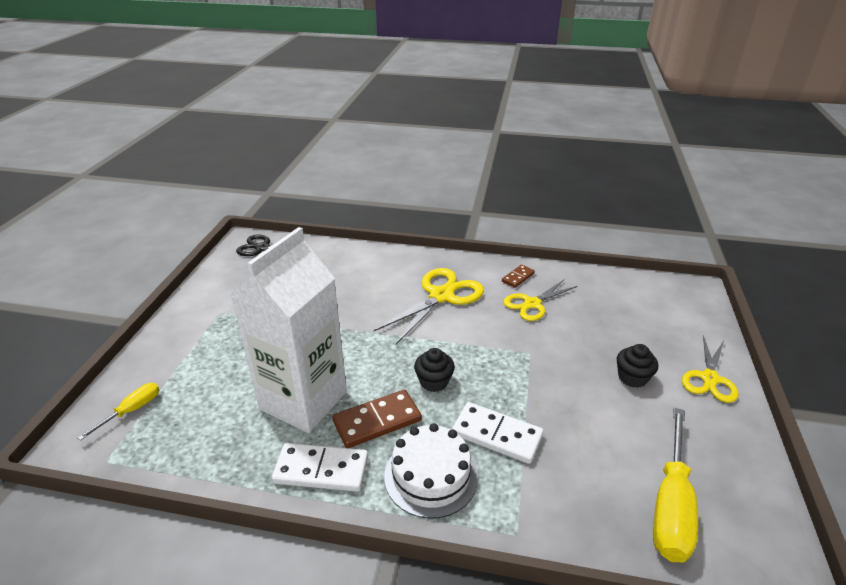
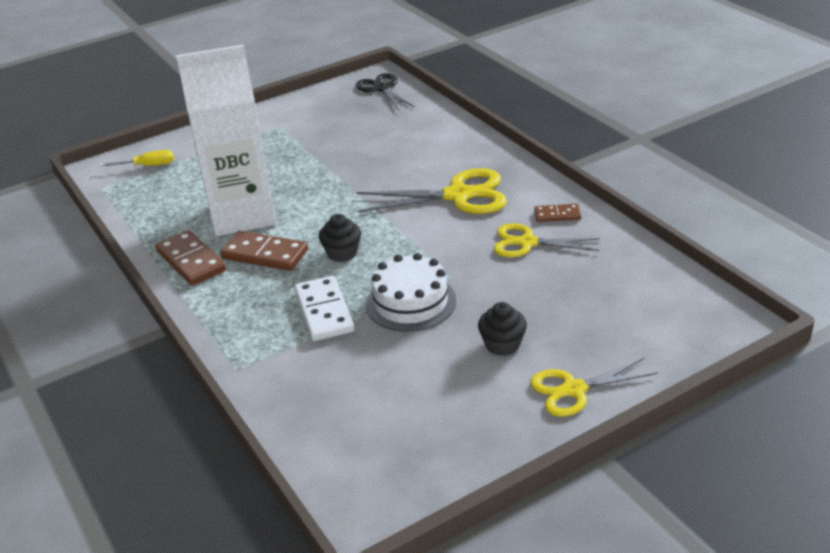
camera: 50 degrees right, 0 degrees up
white domino [272,443,368,492] -> brown domino [155,230,226,285]
white cake [384,423,478,519] -> white cake moved to [366,253,456,332]
yellow screwdriver [653,408,698,562] -> none

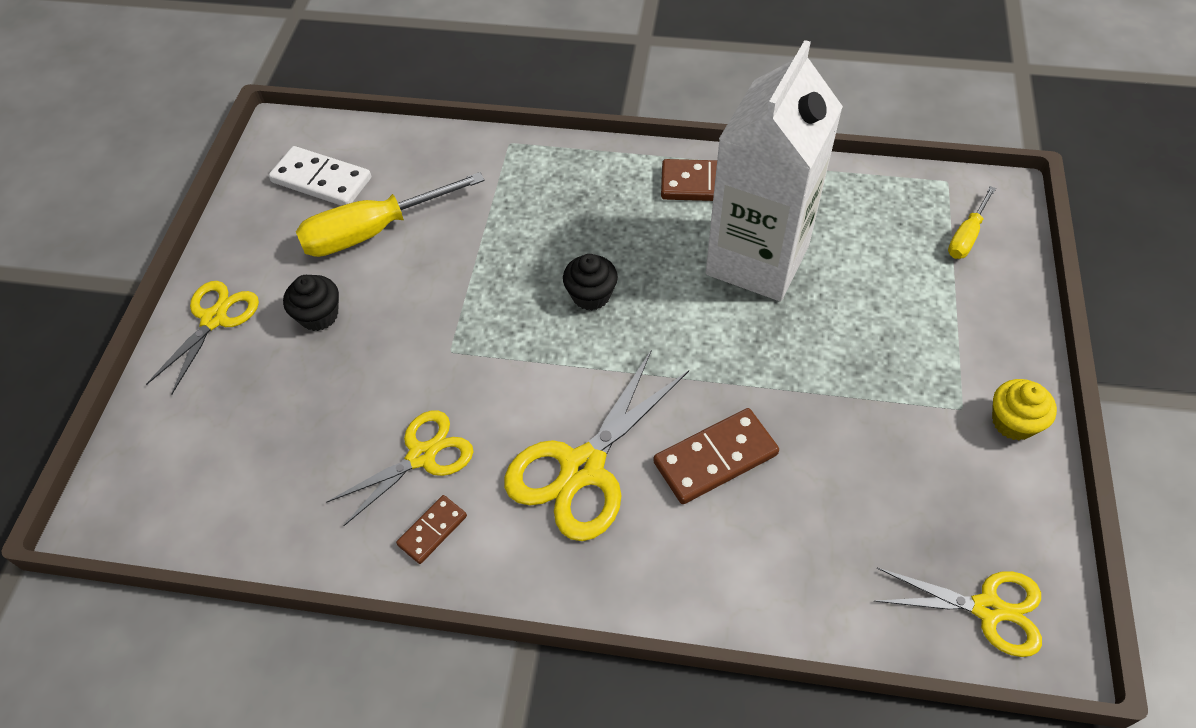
camera: 130 degrees right, 20 degrees up
brown domino [220,231,308,271] -> brown domino moved to [653,408,779,504]
white domino [294,276,354,341] -> white domino moved to [269,146,371,206]
black scissors [356,73,415,111] -> yellow scissors [874,568,1042,657]
white cake [366,253,456,332] -> none
none -> yellow screwdriver [296,172,485,257]
none -> yellow cupcake [992,379,1057,440]

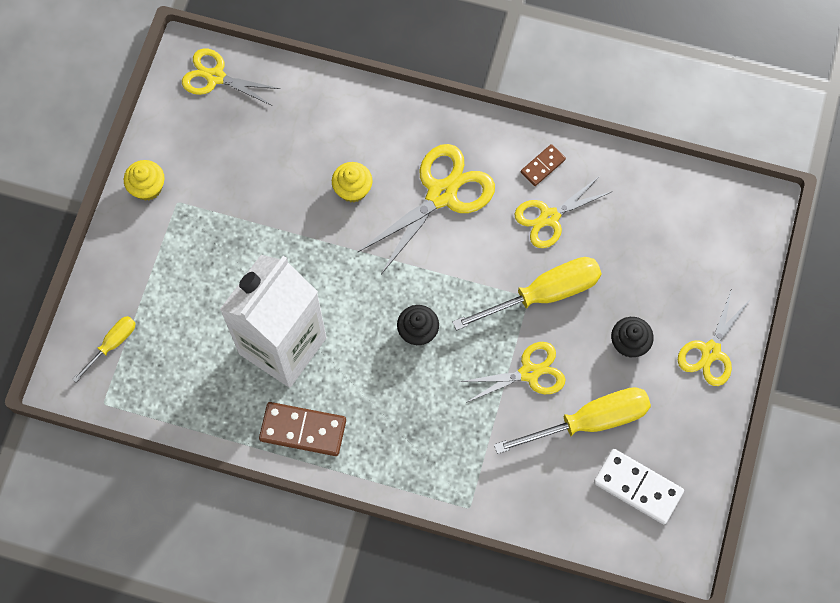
camera: 175 degrees left, 15 degrees up
brown domino [653,408,779,504] -> yellow cupcake [332,162,372,203]
none -> yellow screwdriver [452,257,602,330]
none -> yellow scissors [460,342,566,403]

